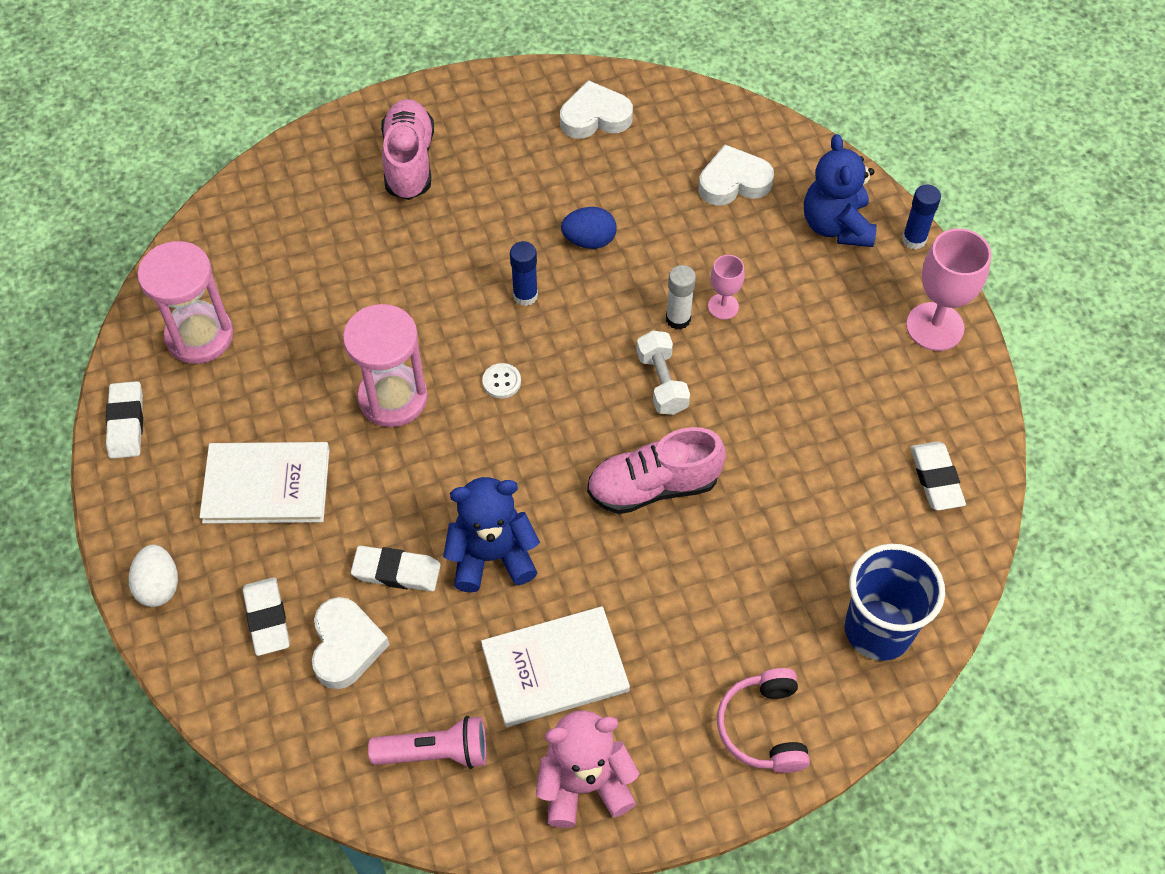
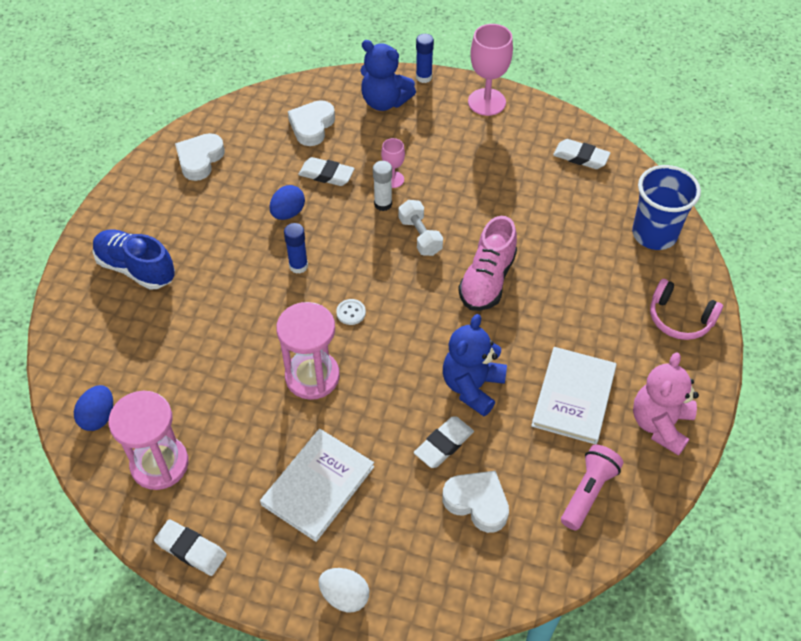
camera: 55 degrees left, 5 degrees down
white eraser [243,577,290,656] -> white eraser moved to [298,157,355,186]
pink shoe [381,99,434,200] -> blue shoe [93,229,175,290]
white dumbbell [637,330,690,415] -> white dumbbell turned 45 degrees clockwise [399,200,443,256]
none -> blue egg [74,385,113,431]

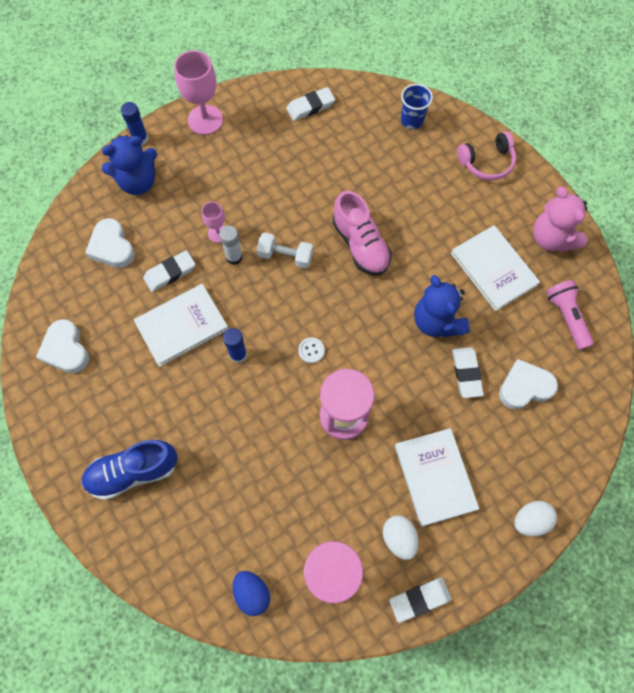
camera: 50 degrees left, 15 degrees up
blue egg [269,185,305,220] -> white book [134,284,229,367]
blue cup [632,165,701,250] -> blue cup [401,84,433,129], size x0.62
none -> white egg [383,515,418,560]

